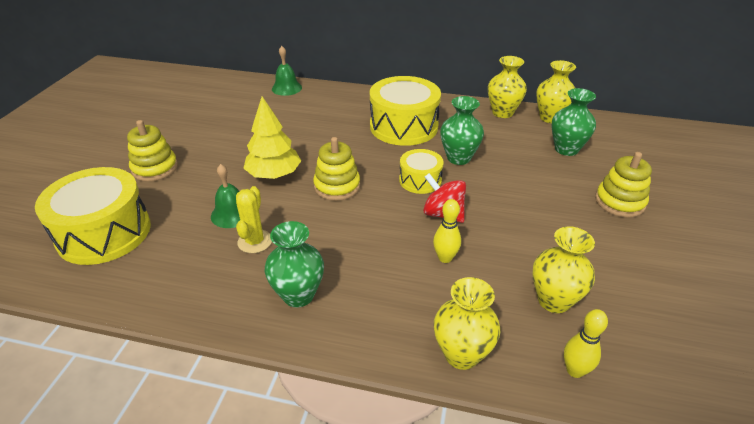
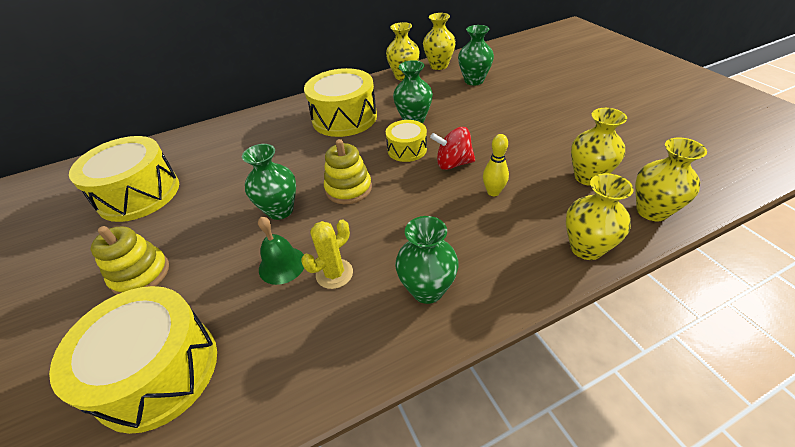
camera: 35 degrees left, 5 degrees up
yellow cactus [236,186,272,253] -> yellow cactus turned 75 degrees clockwise [301,219,353,289]
yellow tree [243,96,301,179] -> green vase [242,144,296,220]
green bell [272,46,302,96] -> none
yellow bowling pin [564,309,608,378] -> yellow vase [635,137,707,221]
yellow stacking toy [595,152,652,217] -> none
none -> yellow drum [69,136,179,222]

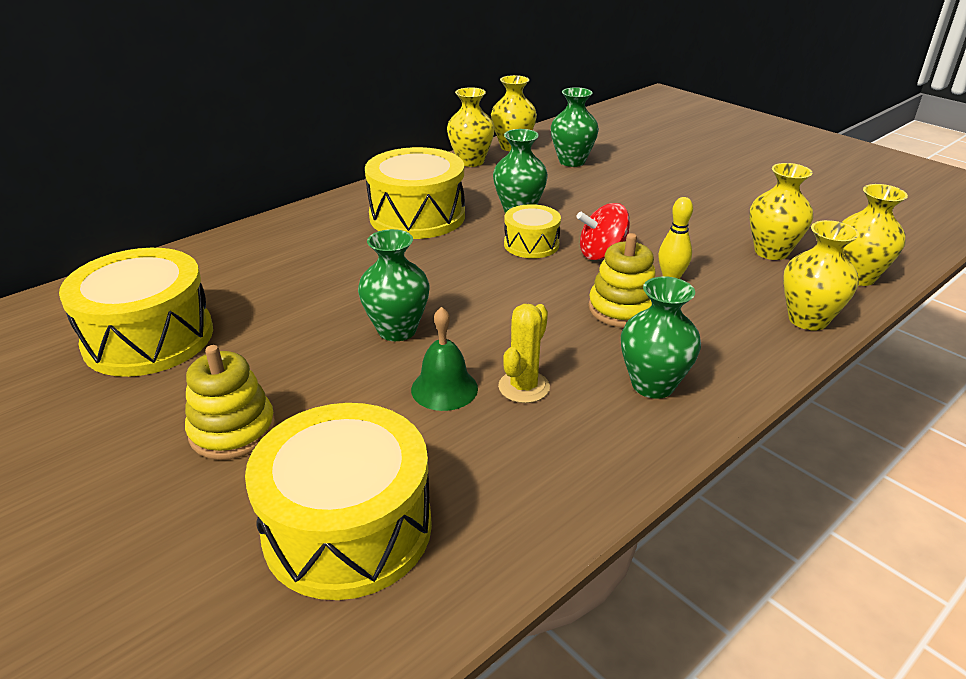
camera: 20 degrees left, 10 degrees down
yellow stacking toy [324,139,372,204] -> yellow stacking toy moved to [588,233,656,328]

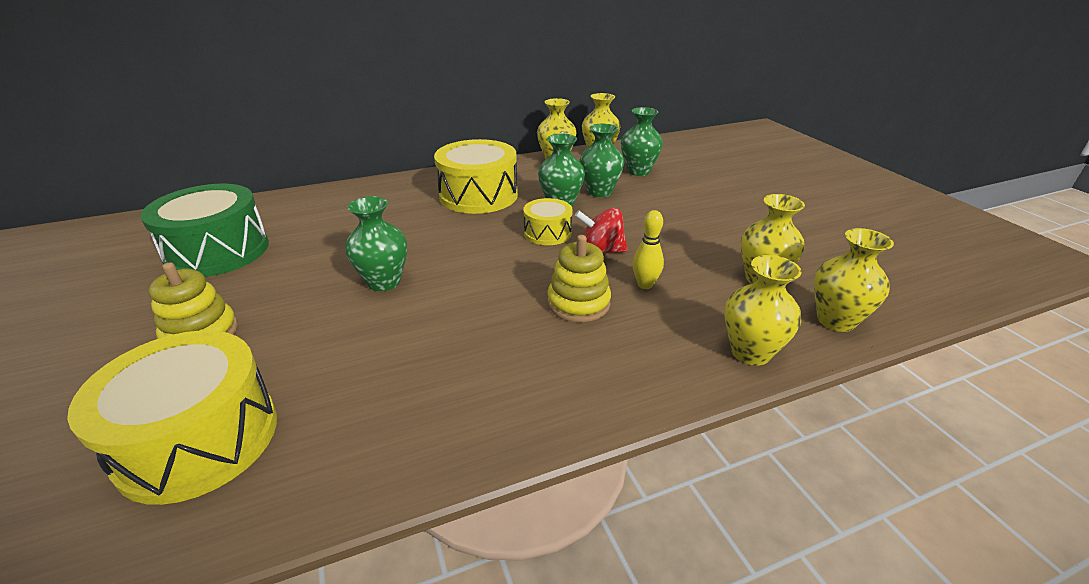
camera: 20 degrees right, 0 degrees up
yellow drum [59,248,213,377] -> green drum [141,184,269,277]
green bell [411,307,478,411] -> none
yellow cactus [498,304,550,403] -> none
green vase [621,276,701,399] -> green vase moved to [579,124,624,197]

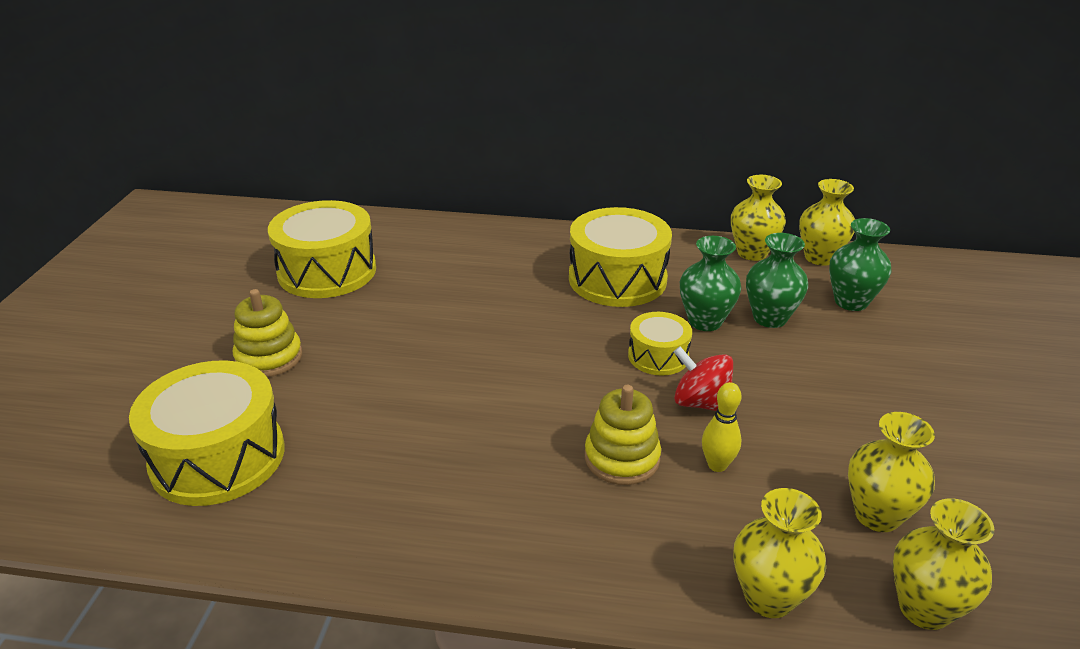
camera: 30 degrees right, 0 degrees up
green drum [141,184,269,277] -> yellow drum [268,200,376,298]
green vase [345,196,407,291] -> none

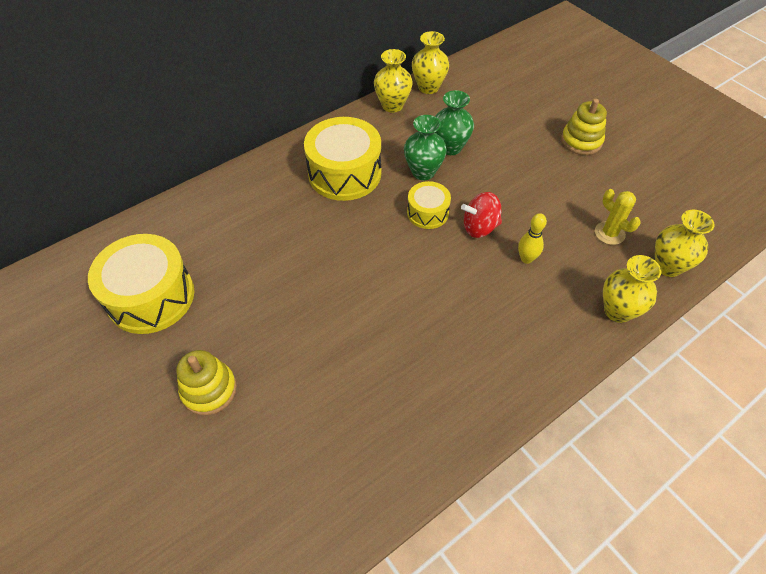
camera: 45 degrees left, 20 degrees up
yellow drum [129,360,285,506] -> none
yellow stacking toy [585,385,661,485] -> yellow stacking toy moved to [561,99,607,155]
green vase [829,218,892,311] -> none
yellow vase [848,412,935,532] -> yellow cactus [595,189,641,245]

